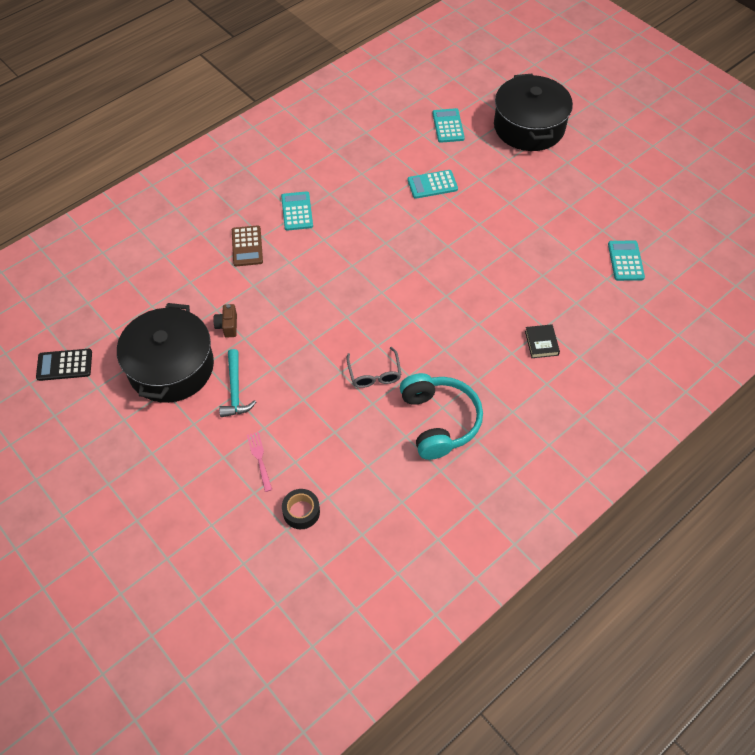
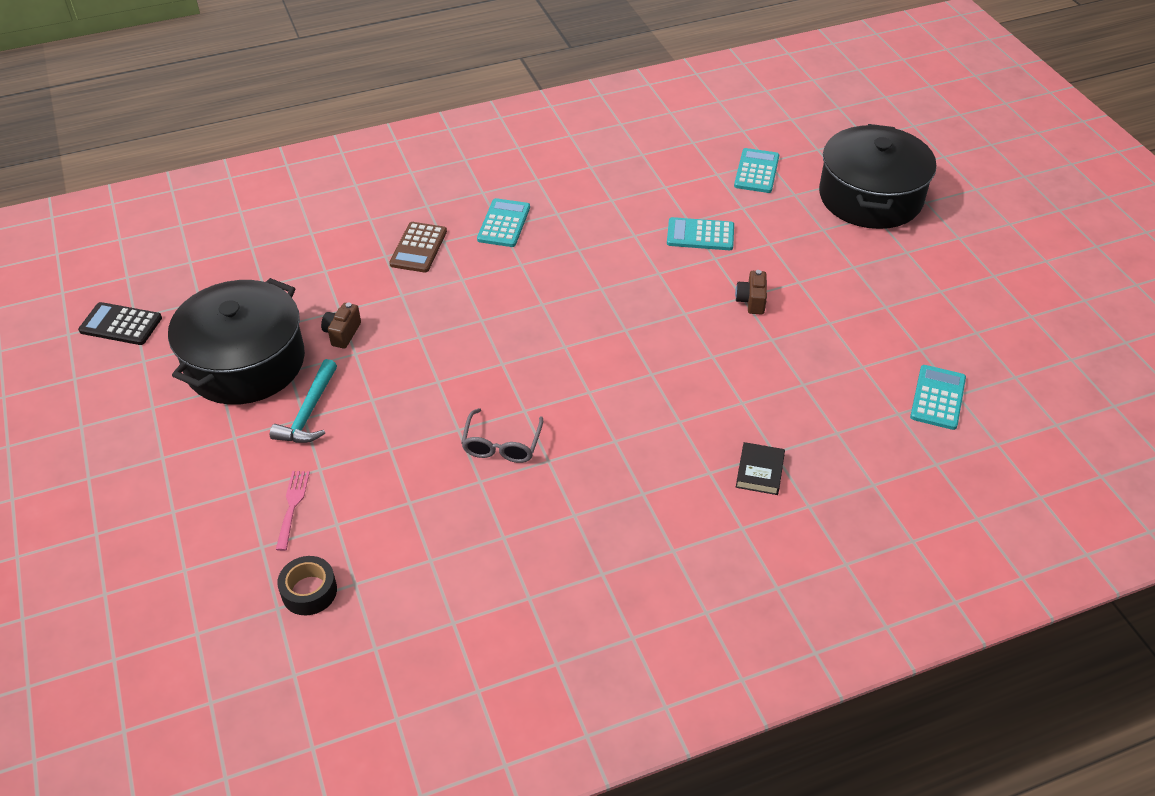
camera: 20 degrees right, 10 degrees down
turquoise headphones [400,373,483,460] -> none
none -> brown camera [735,270,767,314]

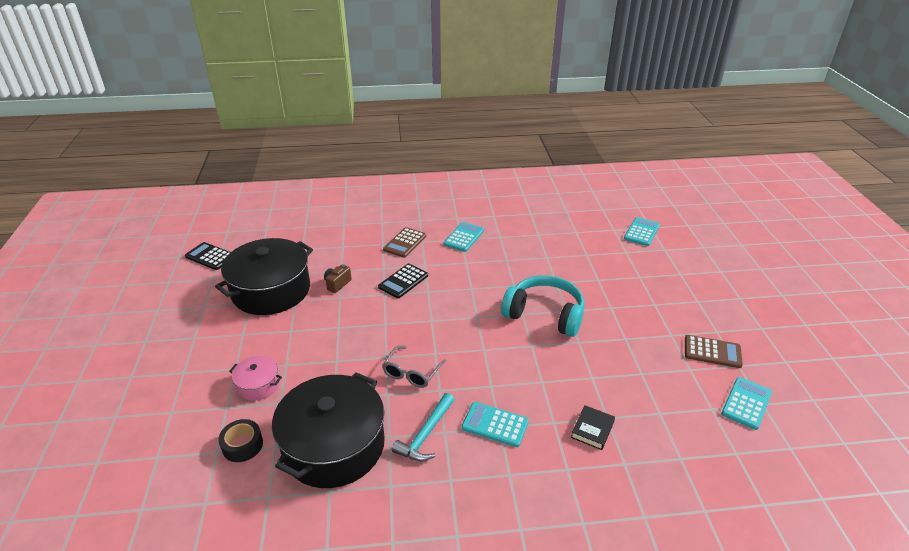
camera: 15 degrees right, 10 degrees down
turquoise hammer [270,359,337,443] -> turquoise hammer moved to [392,393,454,462]
pink fork [276,471,310,551] -> pink pot [229,356,282,401]
turquoise calculator [667,217,734,250] -> turquoise calculator moved to [462,402,529,447]
brown camera [735,270,767,314] -> none
black pot [819,124,937,229] -> black pot moved to [272,372,385,488]
none -> black calculator [378,264,428,298]
none -> turquoise headphones [501,275,584,337]
none -> brown calculator [685,335,743,368]

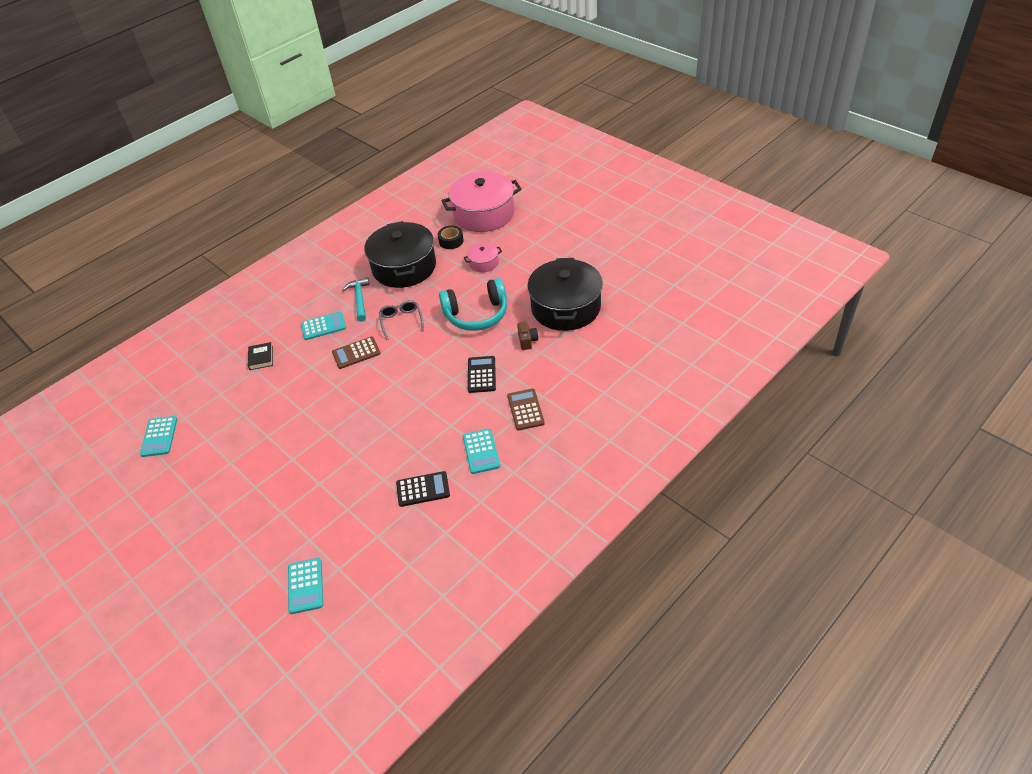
camera: 145 degrees right, 10 degrees up
black calculator [185,242,231,270] -> black calculator moved to [396,471,450,507]
turquoise headphones [501,275,584,337] -> turquoise headphones moved to [439,278,507,331]
brown calculator [685,335,743,368] -> brown calculator moved to [332,337,381,369]
none -> pink pot [442,172,522,232]

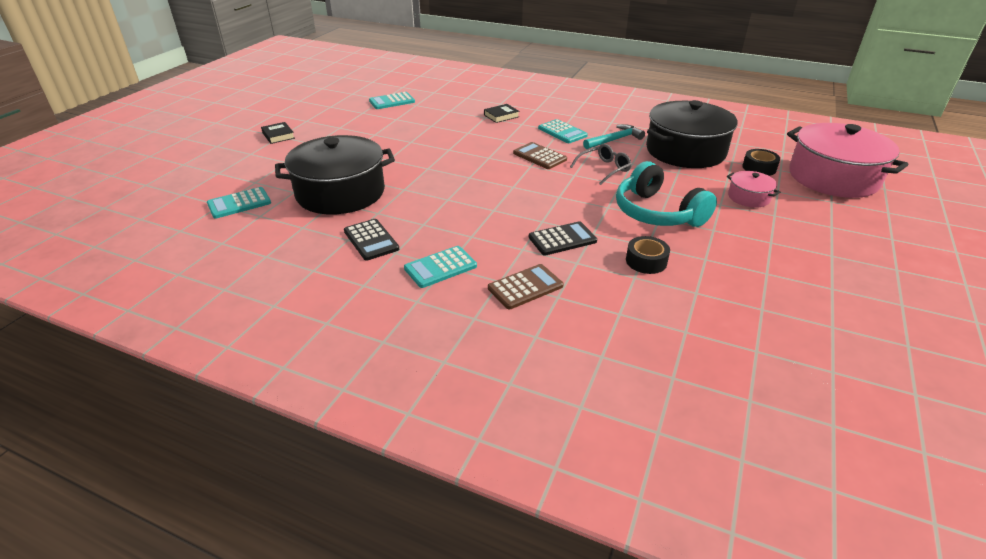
camera: 65 degrees right, 10 degrees down
brown camera [517,322,538,350] -> black tape [626,236,670,274]
black pot [527,258,603,331] -> black pot moved to [275,135,395,214]
none -> black book [261,122,295,144]

